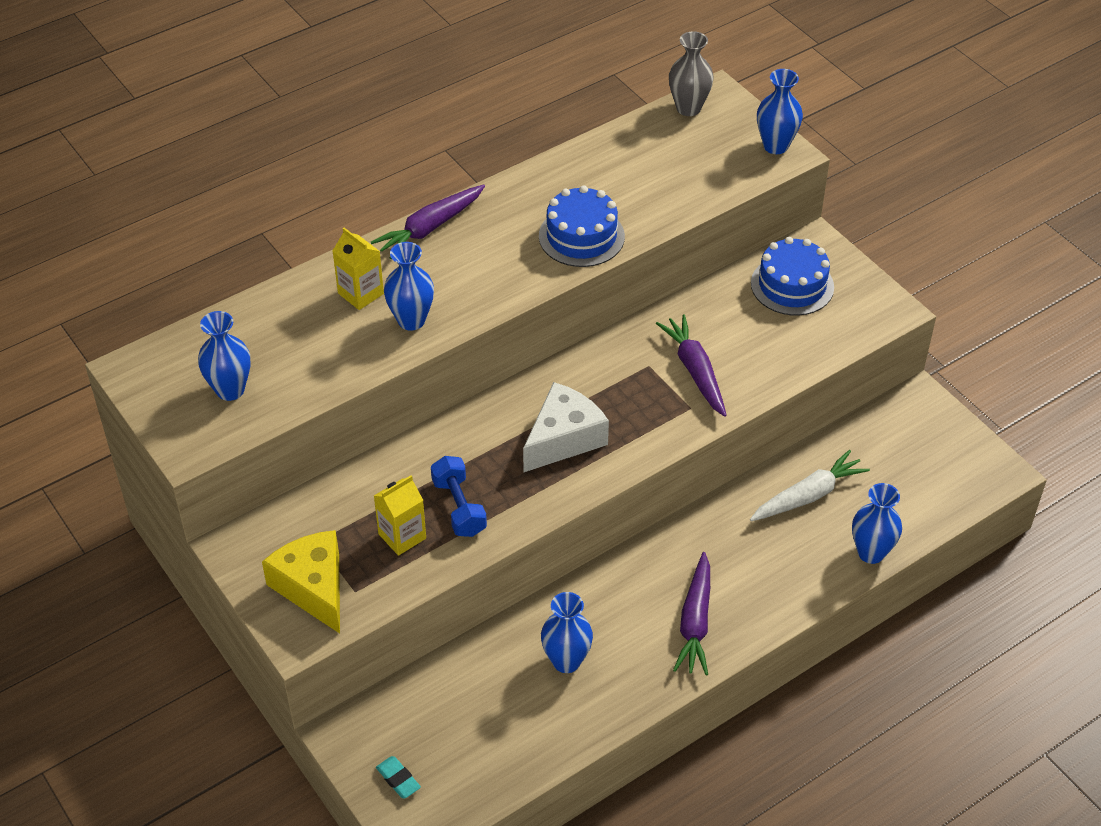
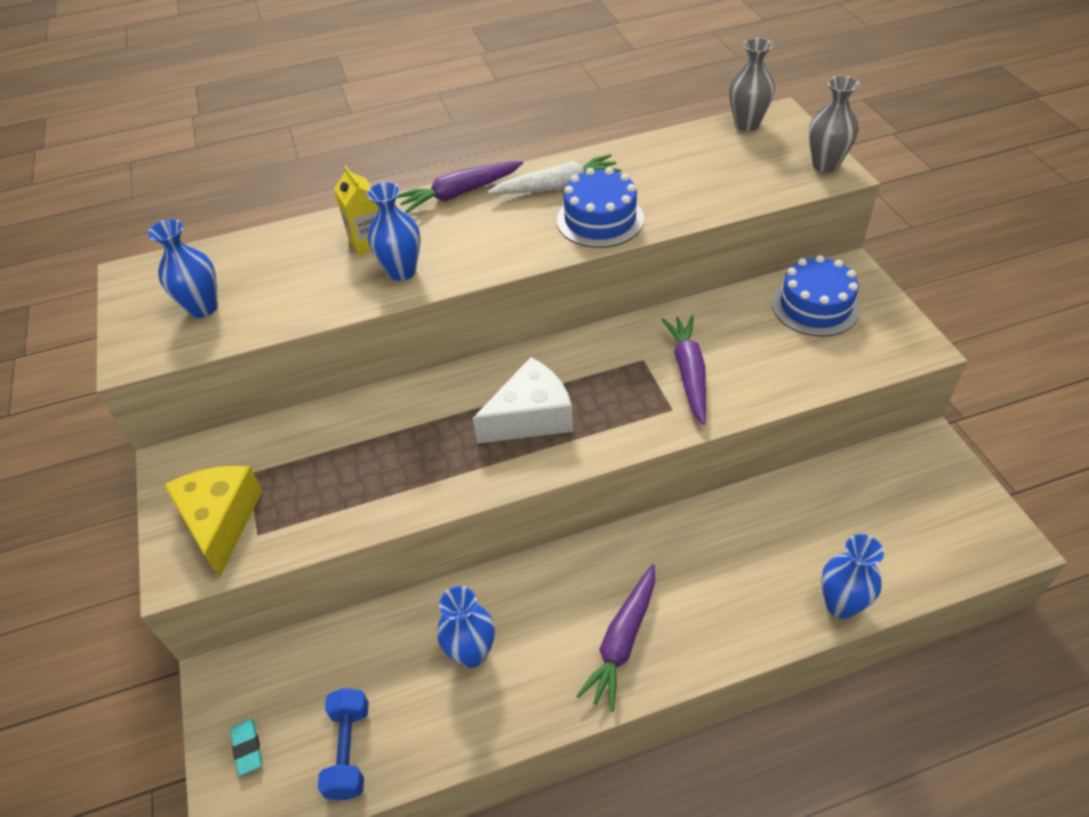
camera: 20 degrees right, 0 degrees up
yellow carton [374,475,426,556] -> none
blue dumbbell [431,456,487,537] -> blue dumbbell moved to [318,688,369,800]
white carrot [750,450,870,521] -> white carrot moved to [488,154,621,194]
blue vase [757,69,803,154] -> grey vase [809,75,860,173]

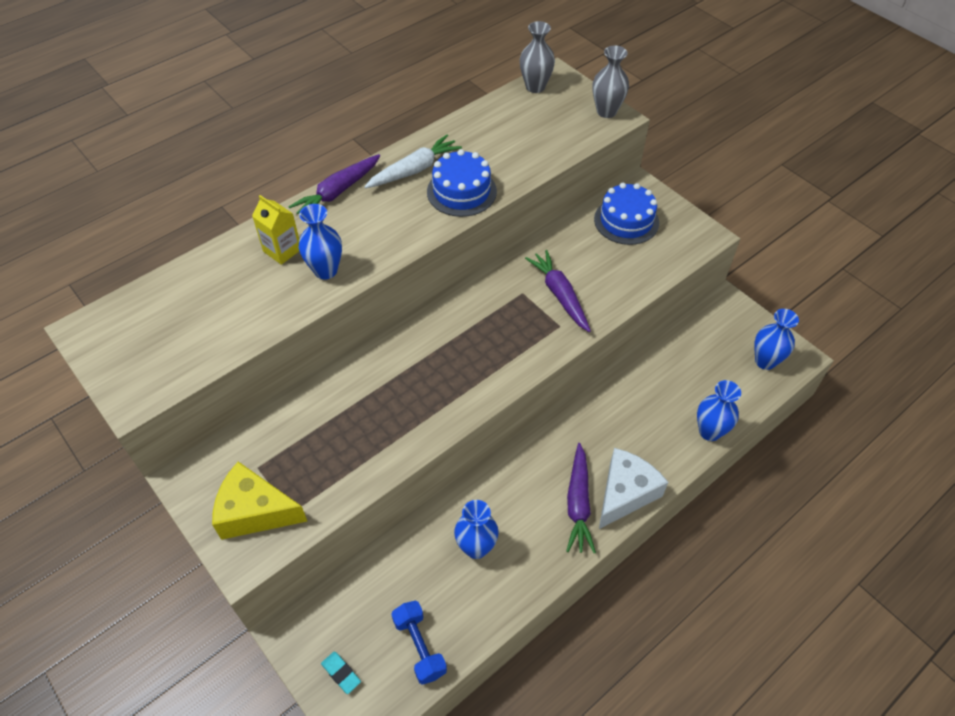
camera: 25 degrees left, 5 degrees up
blue vase [148,219,218,318] -> blue vase moved to [754,309,799,370]
yellow cheese [164,466,263,578] -> yellow cheese turned 45 degrees counterclockwise [212,462,307,540]
white cheese [473,357,573,444] -> white cheese moved to [599,448,668,529]

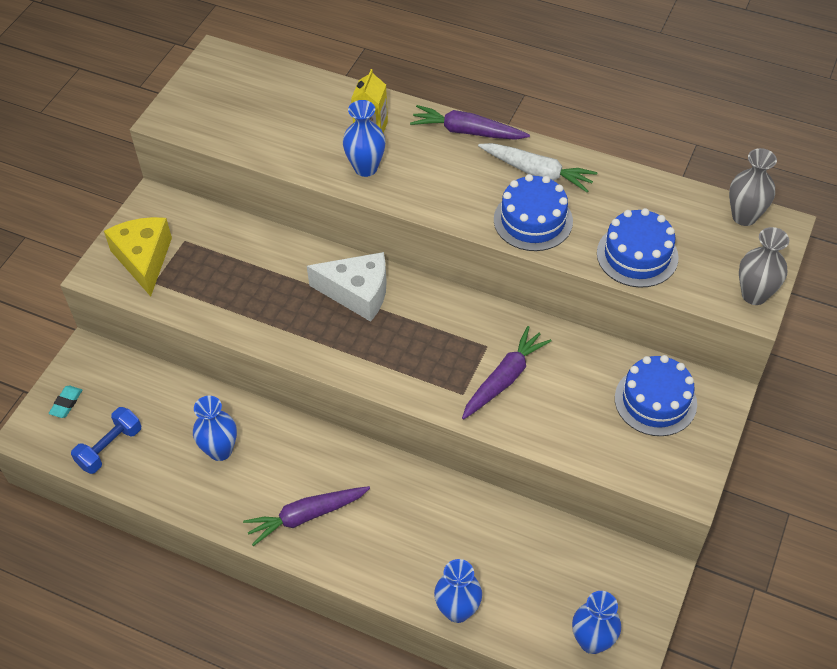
camera: 65 degrees right, 0 degrees up
white cheese [599,448,668,529] -> white cheese moved to [307,252,387,322]
none -> blue cake [597,208,679,288]

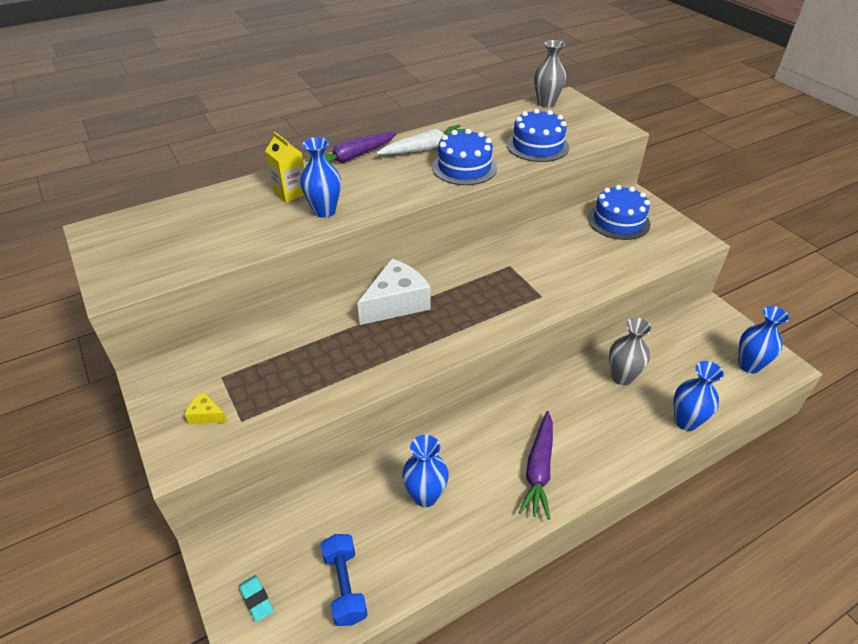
camera: 55 degrees left, 10 degrees down
yellow cheese [104,217,172,296] -> yellow cheese [184,391,228,424], size x0.45
purple carrot [462,326,552,419] -> none
grey vase [739,227,789,305] -> grey vase moved to [609,317,652,386]

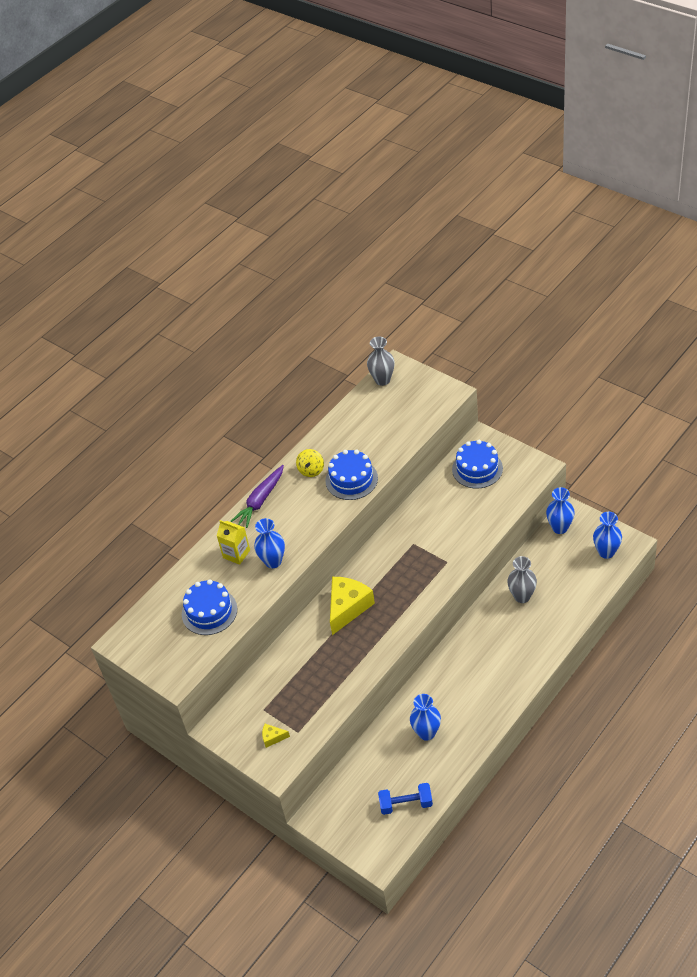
camera: 15 degrees left, 5 degrees up
turquoise eraser [239,575,274,622] -> none
blue dumbbell [321,534,368,626] -> blue dumbbell turned 60 degrees counterclockwise [378,783,433,815]
white cheese [357,258,431,325] -> yellow cheese [330,577,375,635]
white carrot [376,125,466,155] -> yellow spinning top [296,449,324,477]
blue cake [507,109,569,162] -> blue cake moved to [182,579,237,635]
purple carrot [518,411,553,520] -> none
blue vase [674,361,724,431] -> blue vase moved to [546,487,575,534]

